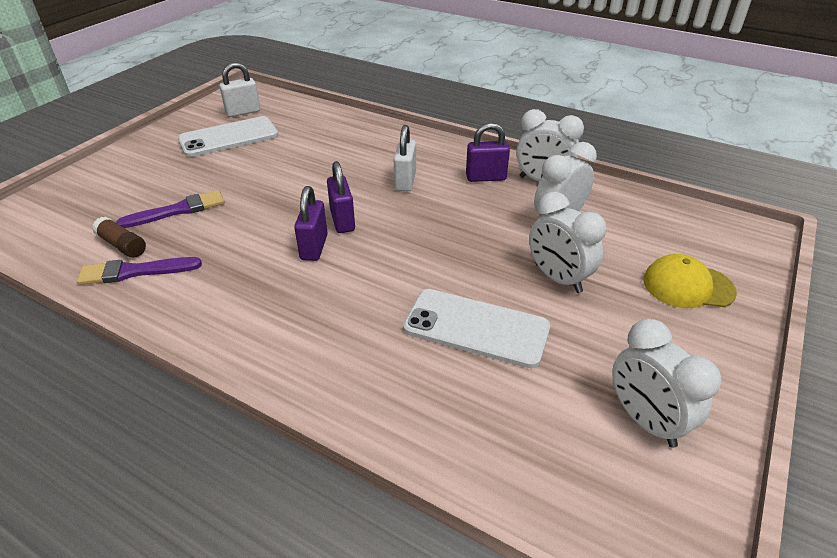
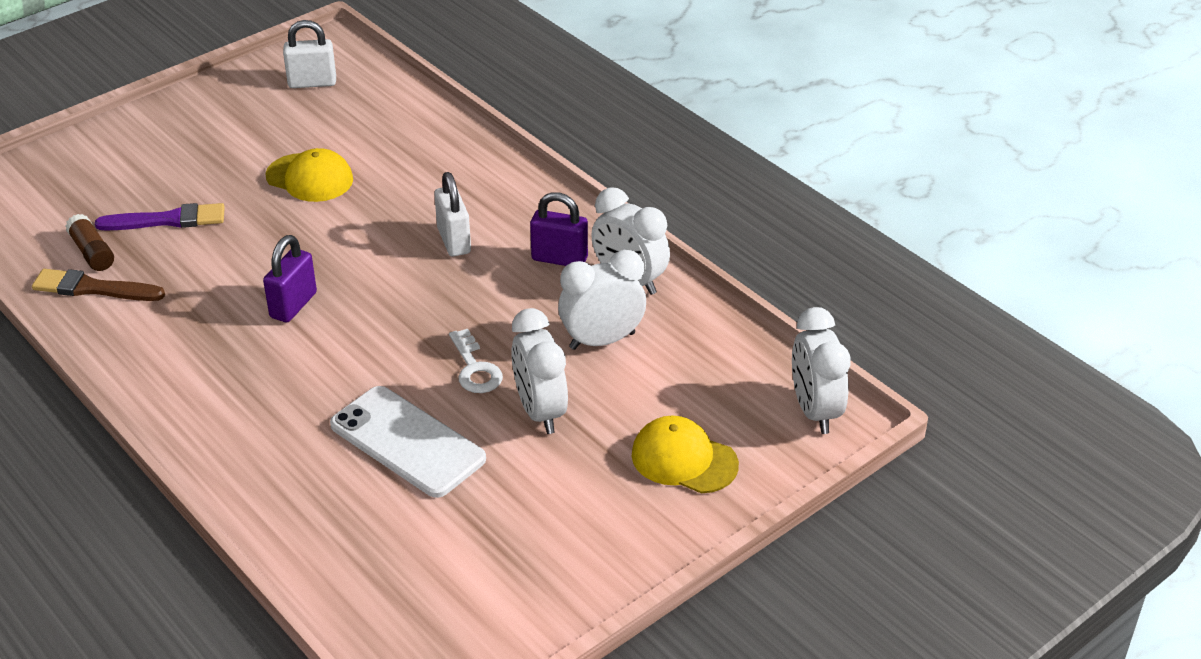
camera: 20 degrees right, 0 degrees up
purple brush [77,257,202,285] -> brown brush [32,269,165,301]
white phone [178,116,278,157] -> none
purple padlock [327,161,355,233] -> none
white padlock [394,125,416,191] -> white padlock turned 45 degrees counterclockwise [434,172,471,257]
white clock [612,319,721,448] -> white clock moved to [792,307,851,434]
none -> yellow cap [265,148,353,202]
none -> white key [449,329,503,393]

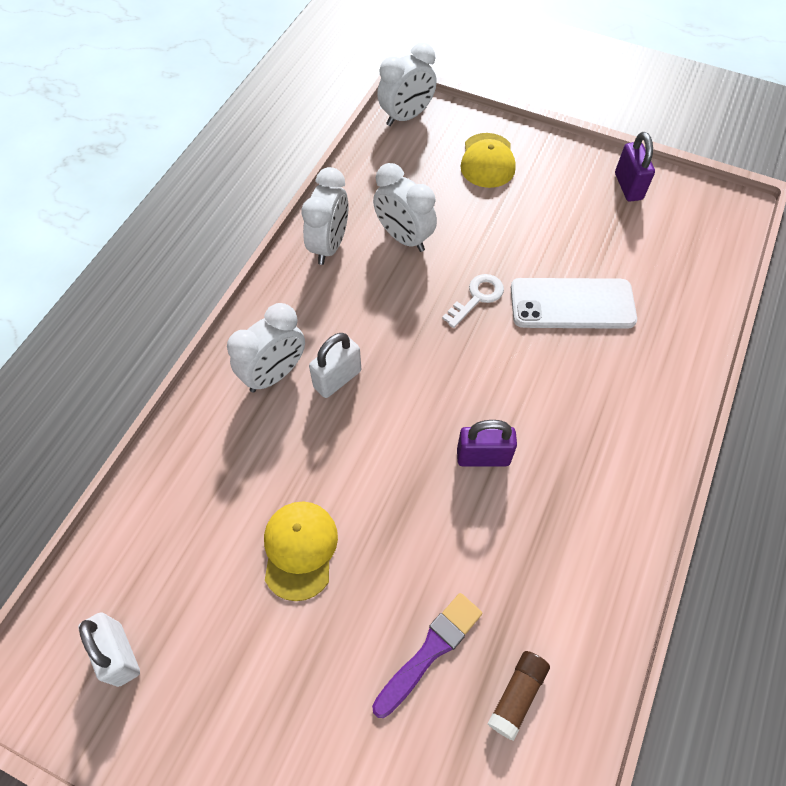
camera: 115 degrees left, 20 degrees up
brown brush [32,269,165,301] -> none
purple brush [95,203,225,231] -> purple brush turned 75 degrees clockwise [372,593,483,718]
white phone [330,386,486,498] -> white phone turned 75 degrees clockwise [511,278,637,329]
white clock [511,308,568,434] -> white clock moved to [227,303,305,392]
purple padlock [530,192,588,266] -> purple padlock moved to [615,132,655,201]

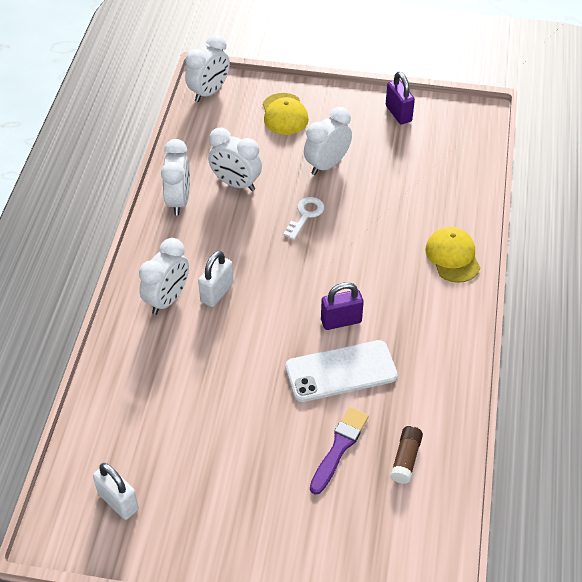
camera: 15 degrees left, 10 degrees down
yellow cap [264,502,338,601] -> yellow cap moved to [425,227,480,283]
white phone [511,278,637,329] -> white phone moved to [285,340,398,402]
none -> white clock [304,107,352,175]

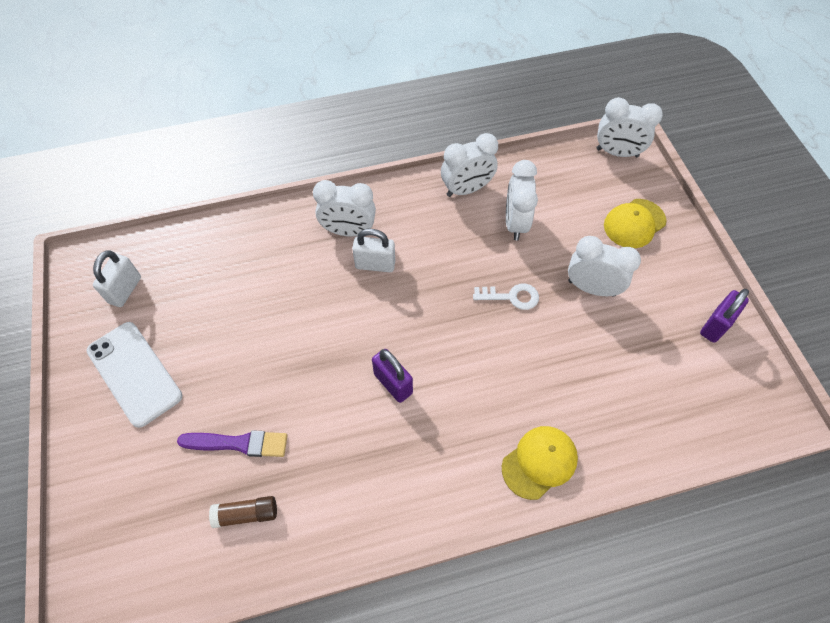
camera: 65 degrees right, 10 degrees up
white phone [285,340,398,402] -> white phone moved to [87,322,182,428]

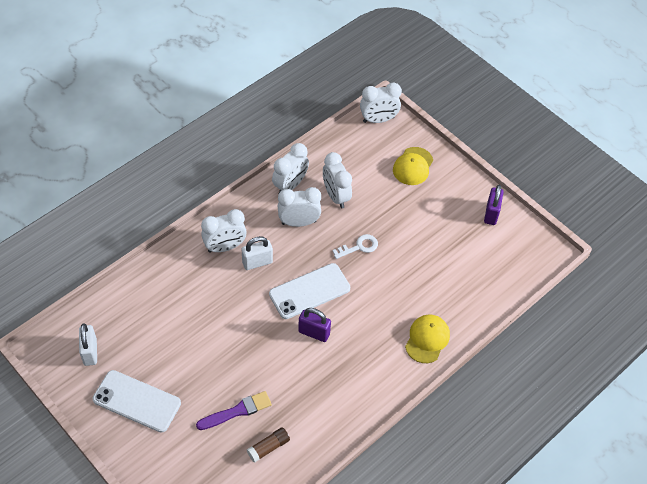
camera: 30 degrees left, 5 degrees down
white clock [568,236,641,297] -> white clock moved to [277,187,321,227]
none -> white phone [269,263,350,319]

